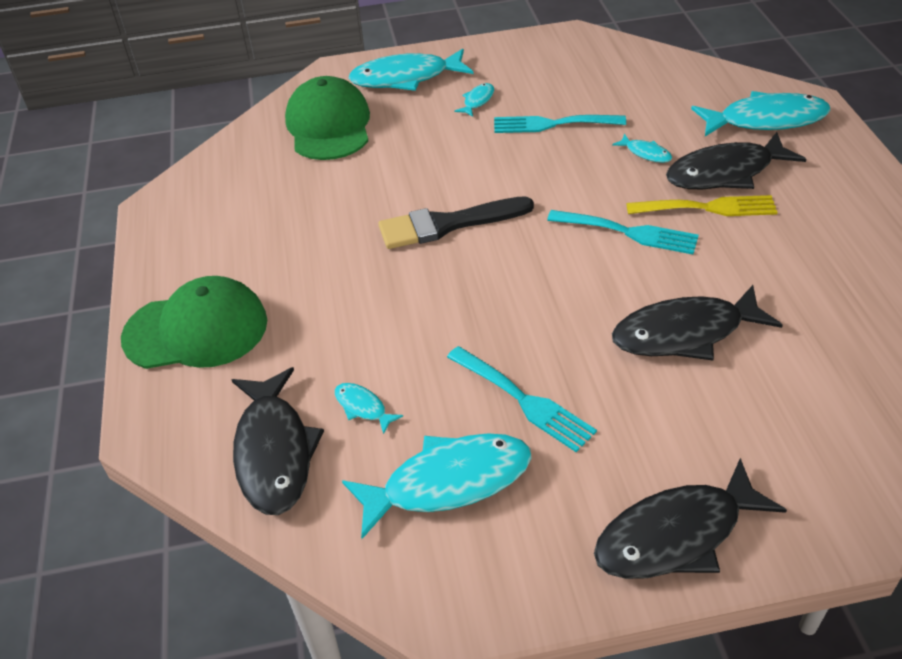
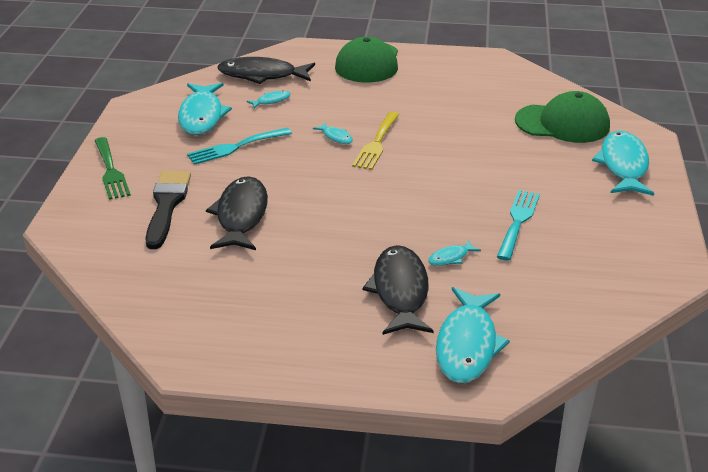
camera: 105 degrees right, 10 degrees down
black brush [378,196,534,249] -> black brush moved to [146,171,191,249]
turquoise fish [455,83,494,117] -> turquoise fish moved to [313,122,353,144]
turquoise fork [547,210,699,254] -> none
black fish [594,458,787,579] -> green fork [94,137,131,200]
yellow fork [626,195,778,216] -> yellow fork moved to [352,112,399,170]

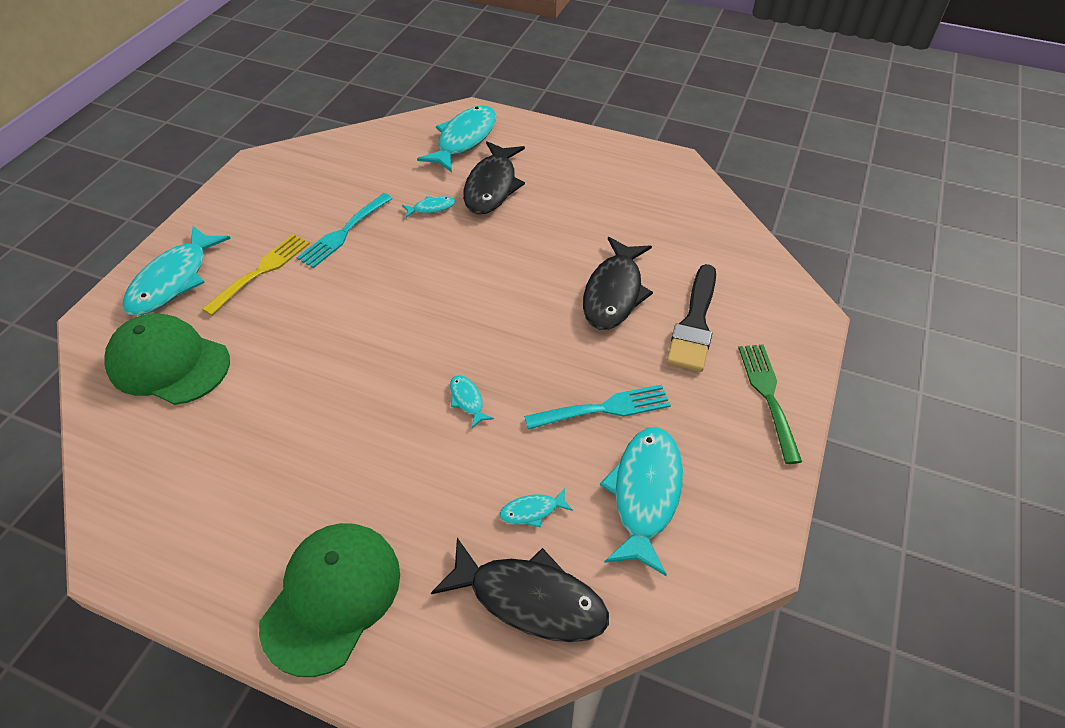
camera: 165 degrees left, 15 degrees up
yellow fork [352,112,399,170] -> yellow fork moved to [202,234,310,316]

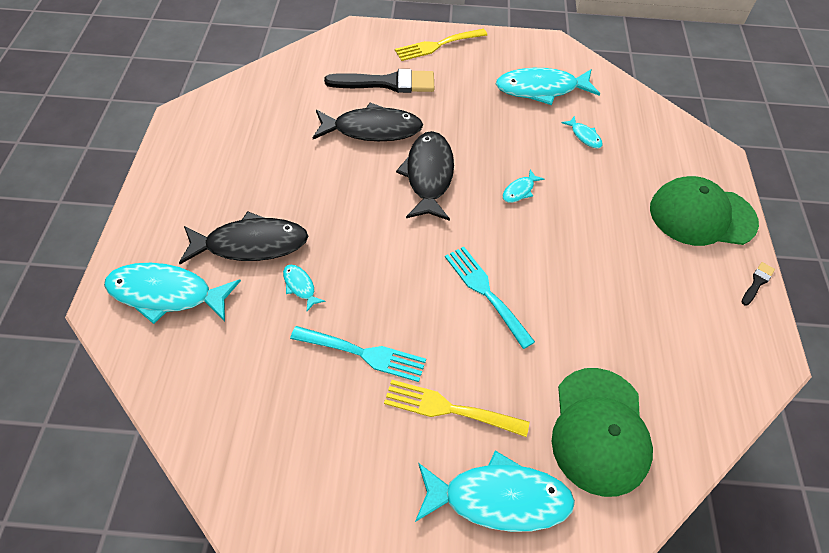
camera: 110 degrees left, 5 degrees up
black fish [431,538,609,642] -> black fish moved to [396,131,454,221]
turquoise fork [524,384,671,430] -> turquoise fork moved to [445,247,535,349]
green fork [738,344,802,464] -> yellow fork [395,29,487,61]
none -> black brush [742,262,775,306]

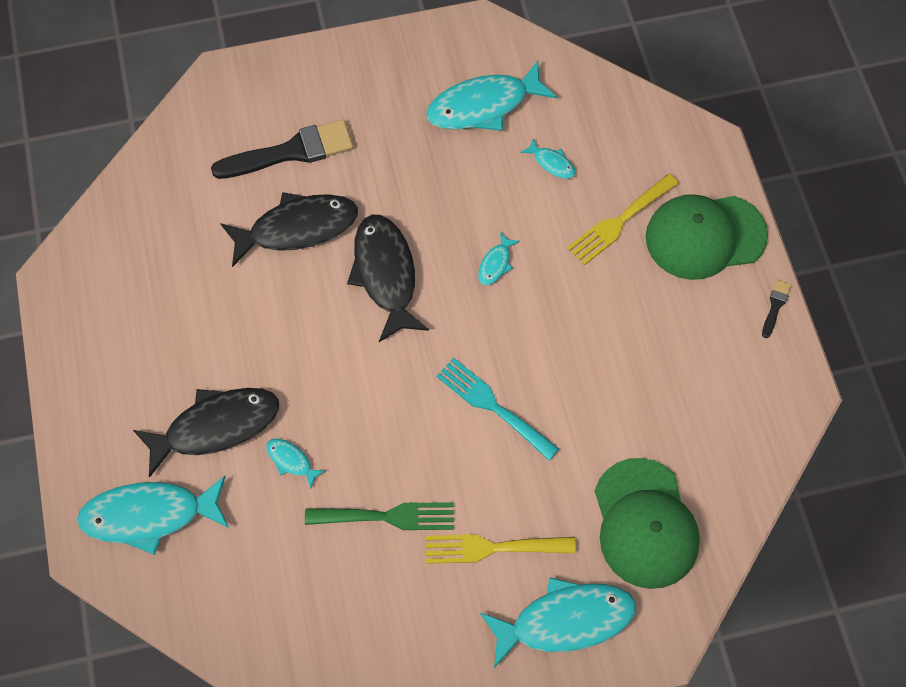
camera: 15 degrees left, 10 degrees up
turquoise fork [290,326,426,382] -> green fork [305,502,454,530]
yellow fork [395,29,487,61] -> yellow fork moved to [567,174,679,265]

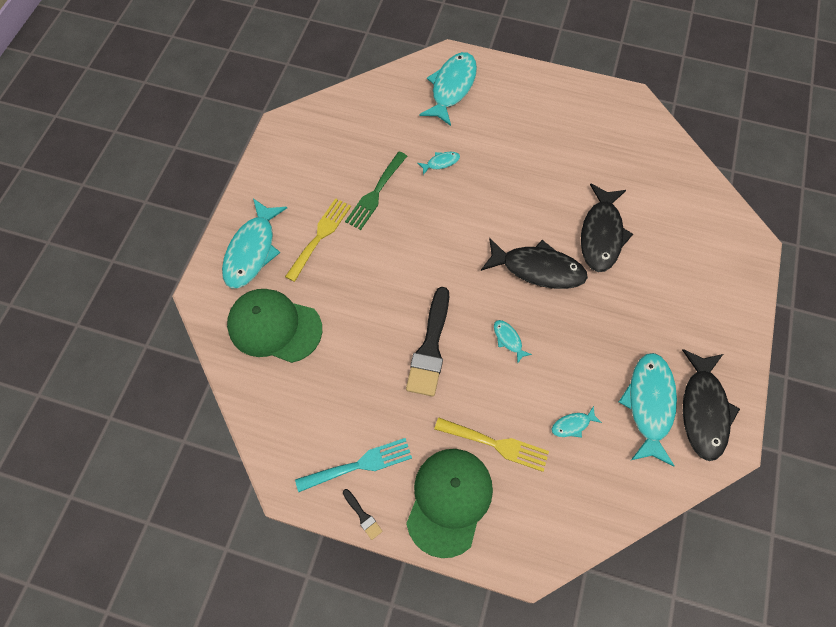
camera: 120 degrees right, 0 degrees up
black fish [133,388,279,478] -> black fish moved to [682,349,740,461]
black brush [211,119,353,179] -> black brush moved to [406,287,449,397]
turquoise fork [436,358,559,460] -> turquoise fork moved to [295,438,412,492]
yellow fork [567,174,679,265] -> yellow fork turned 120 degrees clockwise [434,417,549,472]

